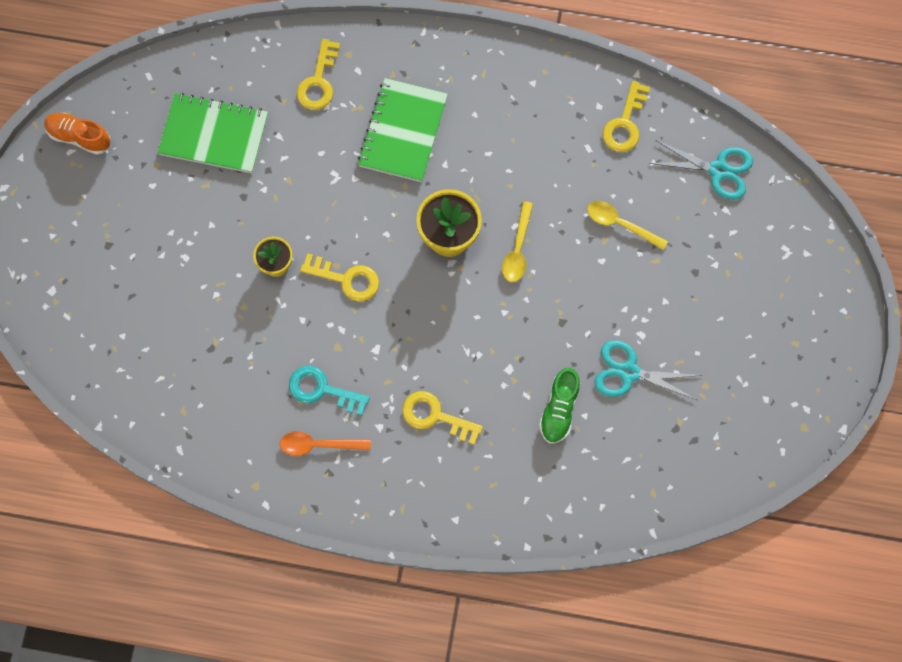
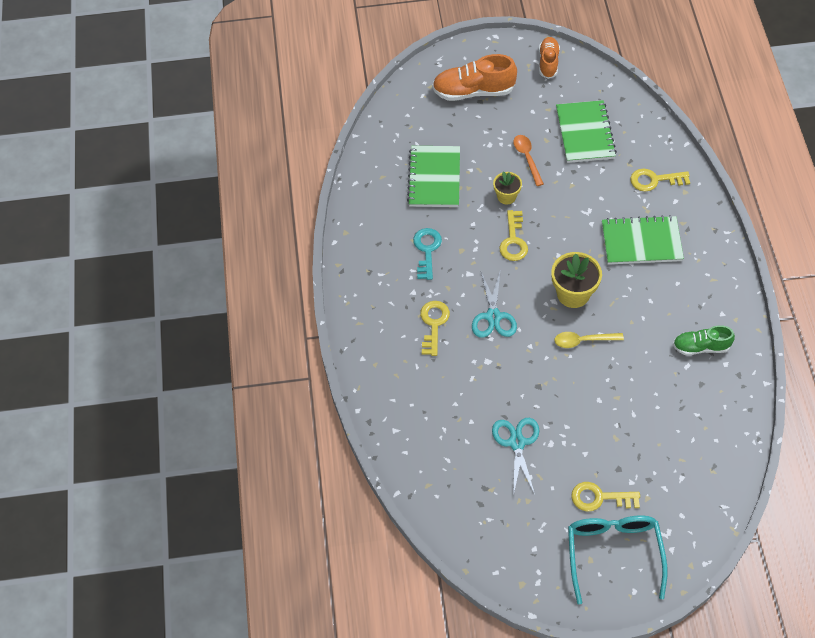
camera: 75 degrees right, 15 degrees down
orange spoon [280,431,371,456] -> orange spoon moved to [513,135,544,186]
green shoe [539,368,580,444] -> green shoe moved to [673,325,735,355]
yellow spoon [587,201,668,250] -> none
yellow key [602,81,650,152] -> yellow key moved to [571,482,640,511]
turquoise scissors [649,140,753,200] -> turquoise scissors moved to [472,269,517,338]
none -> green notebook [407,146,460,207]
none -> orange shoe [432,54,517,101]
none -> turquoise glasses [568,516,667,604]

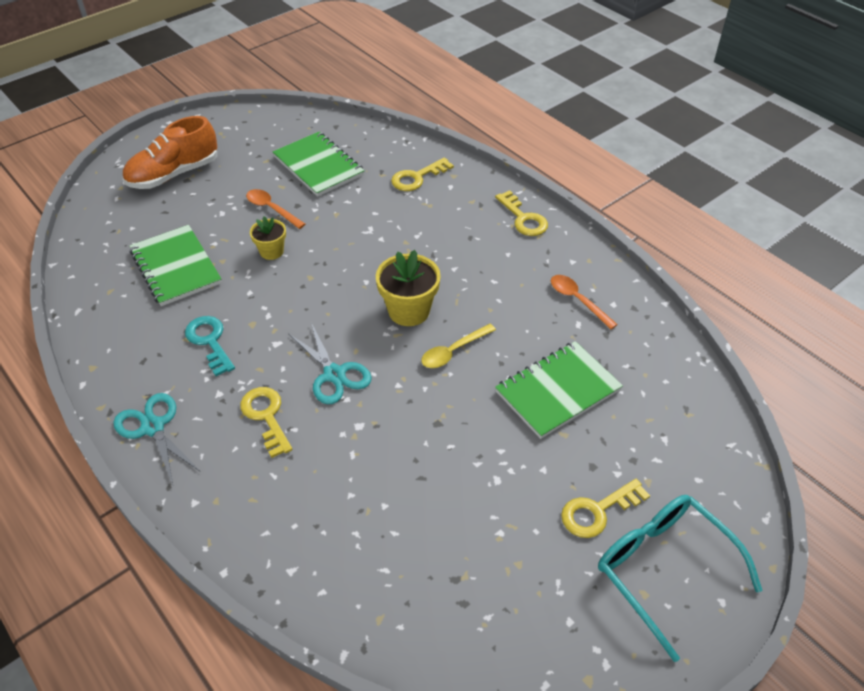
camera: 35 degrees left, 10 degrees down
turquoise scissors [492,418,539,496] -> turquoise scissors moved to [113,393,201,485]
yellow key [499,210,528,261] -> yellow key moved to [495,190,548,236]
orange shoe [539,37,560,79] -> none
green notebook [602,215,684,265] -> green notebook moved to [495,341,623,439]
green shoe [673,325,735,355] -> orange spoon [551,275,618,330]

